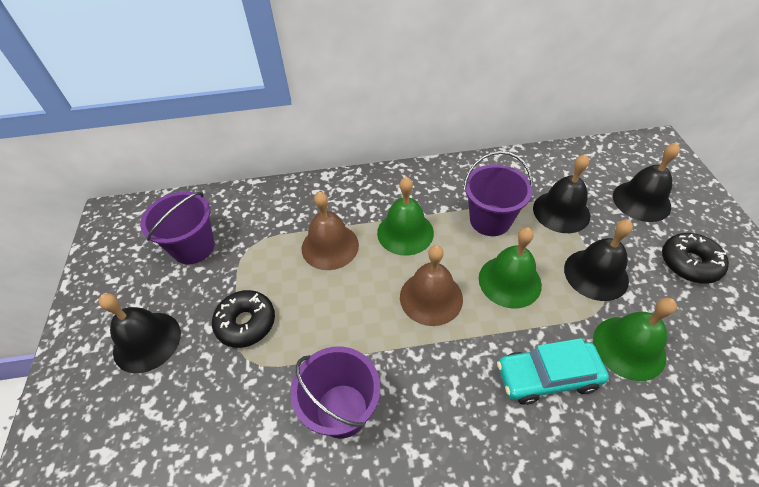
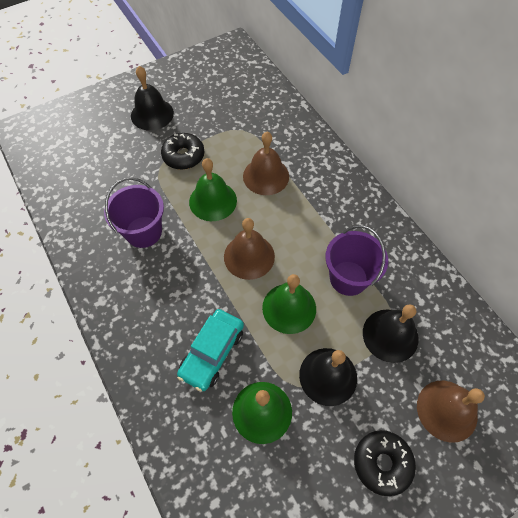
camera: 65 degrees right, 10 degrees up
purple bucket [140,191,215,264] -> none
green bell [377,177,434,256] -> green bell moved to [189,158,237,221]
turquoise car [497,338,609,405] -> turquoise car turned 120 degrees counterclockwise [177,309,244,392]
black bell [613,143,680,222] -> brown bell [417,381,485,443]

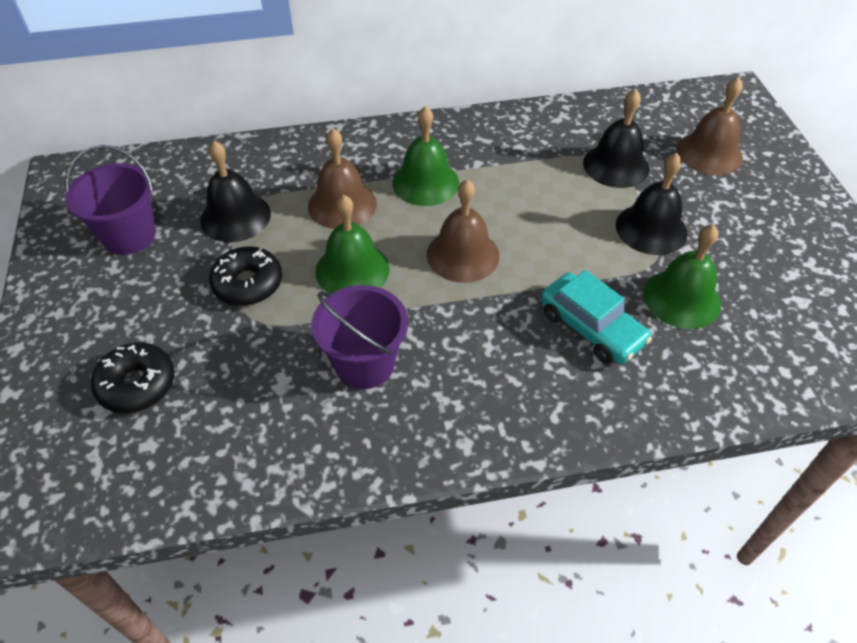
camera: 70 degrees left, 10 degrees down
black bell [131,66,174,131] -> black bell moved to [200,141,271,242]
green bell [262,274,316,334] -> green bell moved to [392,106,459,206]
purple bucket [325,225,388,296] -> purple bucket moved to [65,145,156,255]
black donut [354,430,416,496] -> black donut moved to [91,343,174,413]

